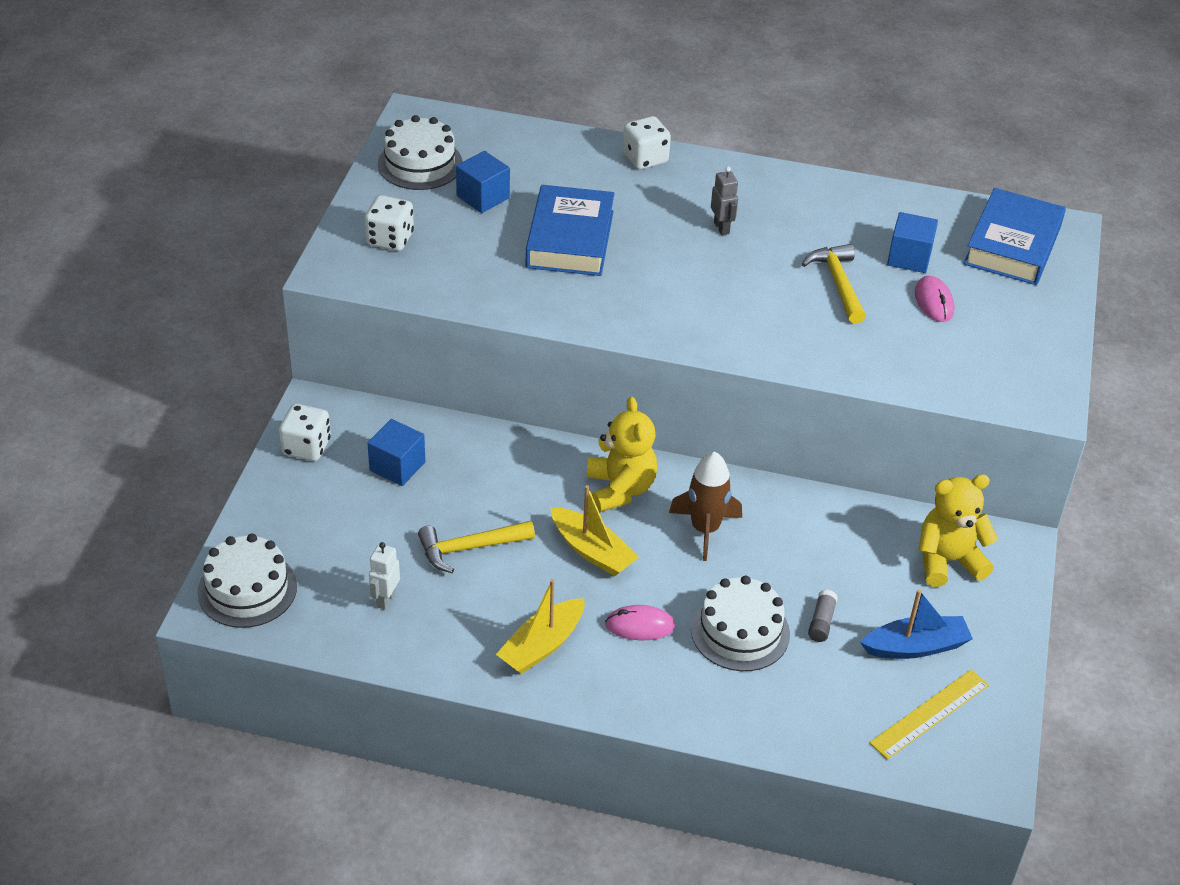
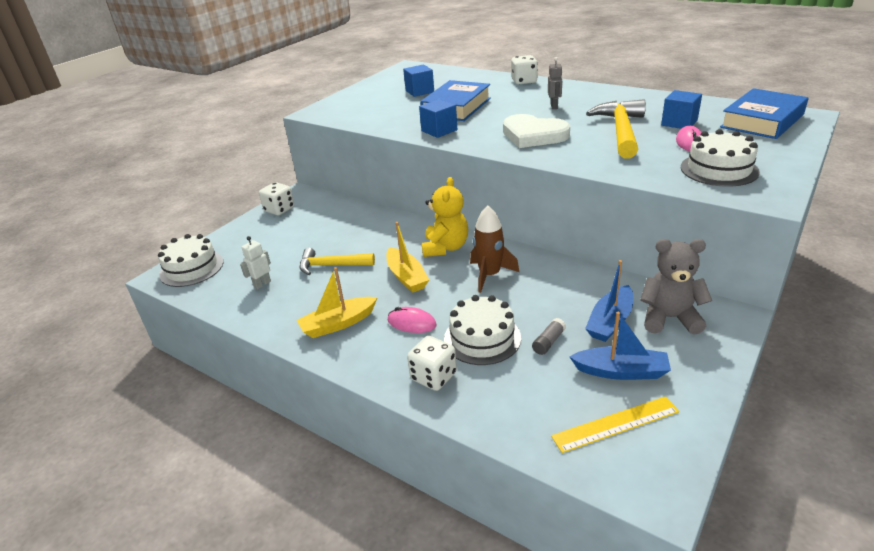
camera: 25 degrees right, 10 degrees down
white dice [365,195,414,251] -> white dice moved to [407,336,457,391]
blue cube [367,419,425,486] -> blue cube moved to [419,99,457,138]
white cake [378,115,463,190] -> white cake moved to [681,129,760,187]
yellow hammer [802,244,866,324] -> yellow hammer [586,99,646,158], size x1.52
yellow teddy bear [919,474,998,587] -> grey teddy bear [640,239,712,335]
none -> white heart [503,114,570,148]
none -> blue boat [585,260,633,342]

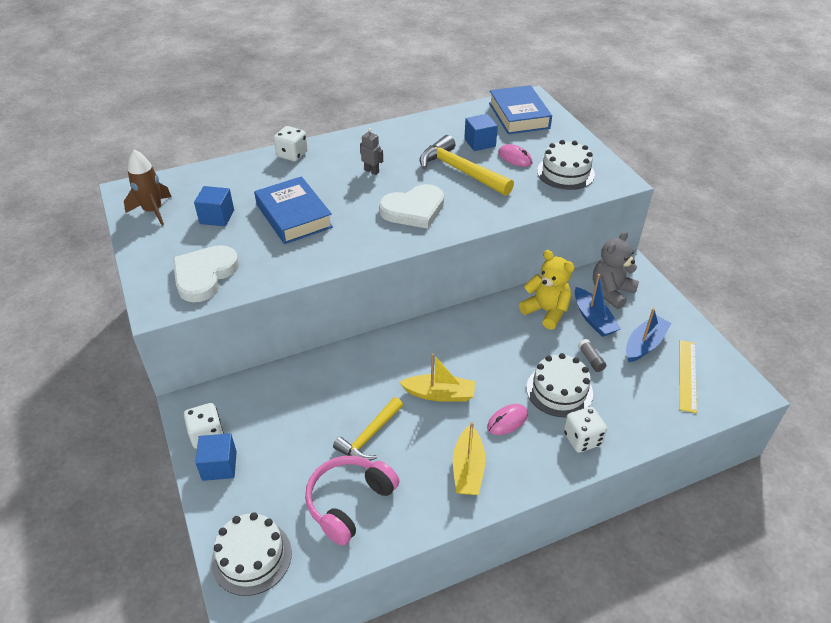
camera: 60 degrees left, 10 degrees up
white robot [240,236,271,289] -> pink headphones [305,456,399,546]
blue cube [419,99,457,138] -> blue cube moved to [195,433,237,481]
yellow teddy bear [422,177,468,257] -> yellow teddy bear moved to [519,250,575,330]
brown rocket [470,206,519,293] -> brown rocket moved to [124,150,172,226]
none -> white heart [173,245,239,302]

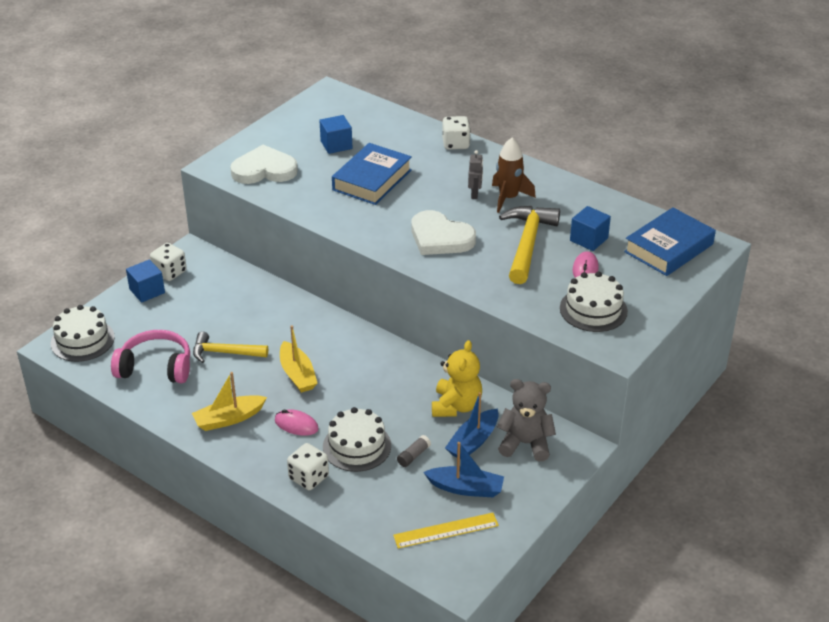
camera: 60 degrees right, 5 degrees down
brown rocket [124,150,172,226] -> brown rocket moved to [492,138,536,213]

